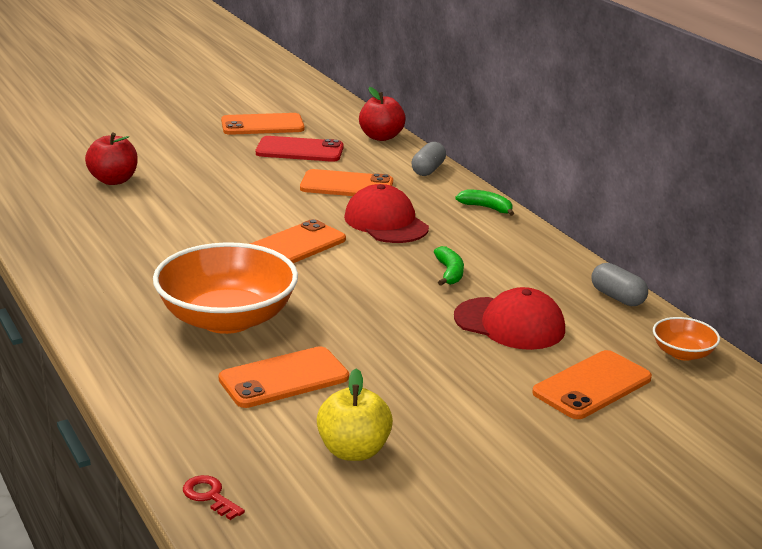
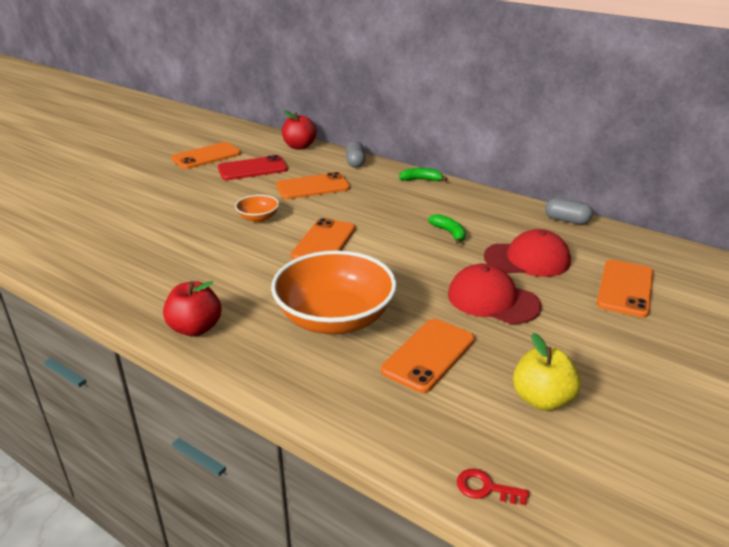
camera: 25 degrees left, 5 degrees up
red apple [85,133,138,185] -> red apple moved to [163,281,221,337]
red cap [344,184,429,243] -> red cap moved to [448,263,542,324]
orange bowl [653,317,720,361] -> orange bowl moved to [235,195,279,222]

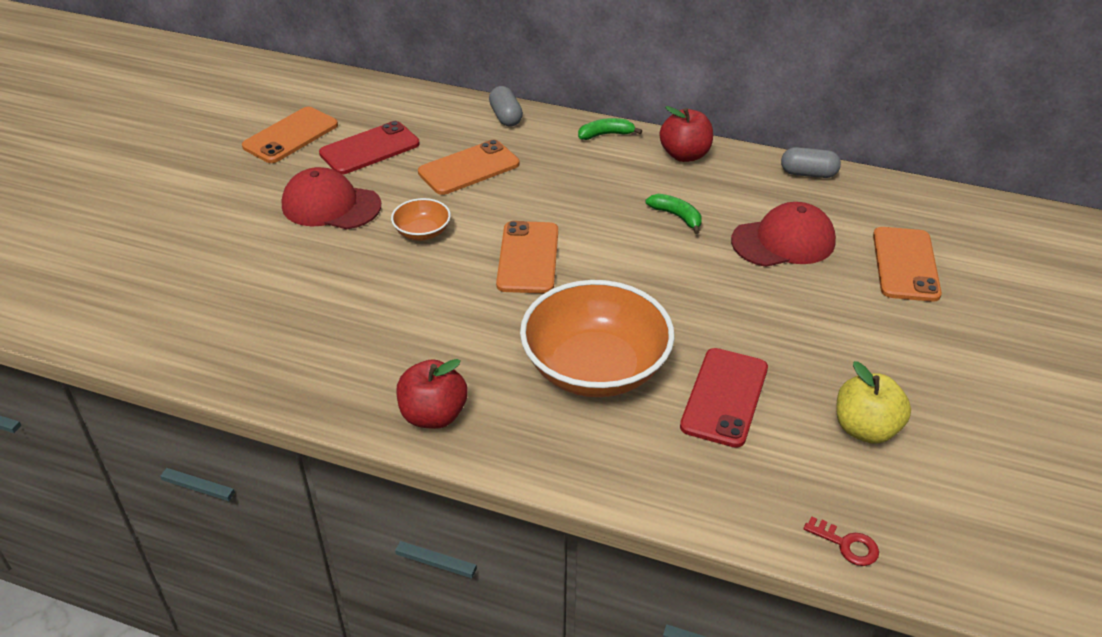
camera: 15 degrees left, 10 degrees up
red apple [282,111,317,150] -> red apple moved to [659,106,713,162]
orange phone [381,319,475,393] -> red phone [680,348,768,448]
red cap [448,263,542,324] -> red cap moved to [282,167,381,229]
red key [457,469,529,505] -> red key turned 150 degrees counterclockwise [804,517,879,566]

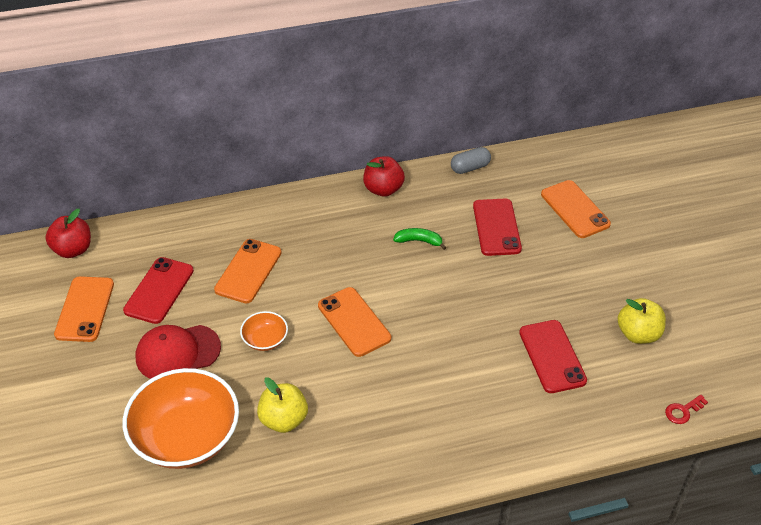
camera: 35 degrees left, 5 degrees up
red apple [396,359,468,429] -> red apple moved to [45,209,91,258]
grey capsule [489,86,523,126] -> none
orange bowl [520,280,675,397] -> orange bowl moved to [123,368,239,469]
green banana [578,118,642,140] -> none
red cap [731,202,836,267] -> red phone [473,199,522,256]
red key [804,517,879,566] -> red key turned 150 degrees clockwise [665,395,708,424]
none -> yellow apple [257,377,308,433]

